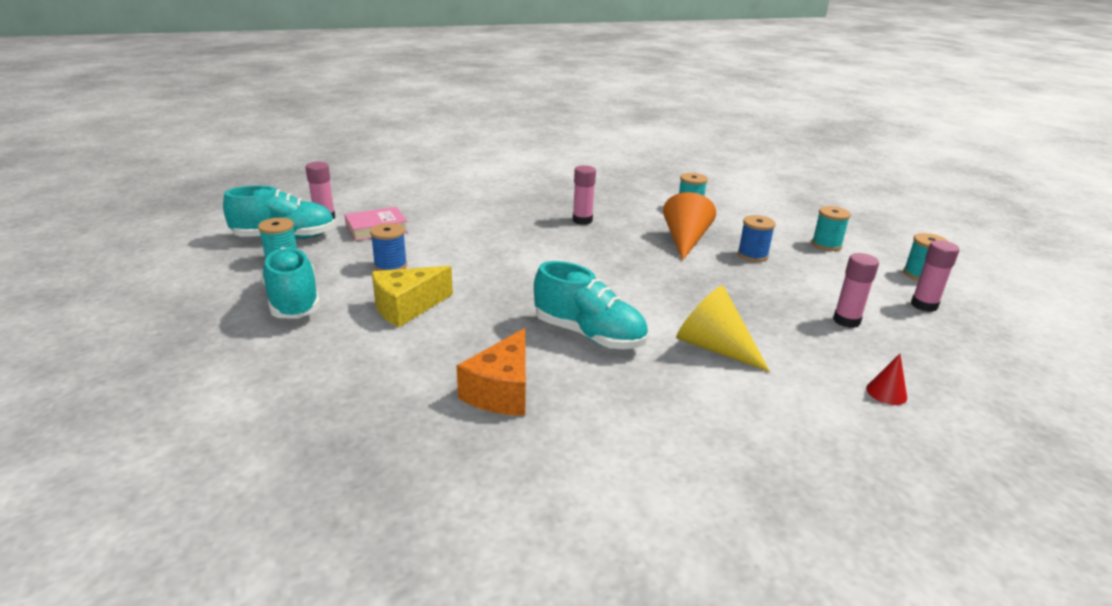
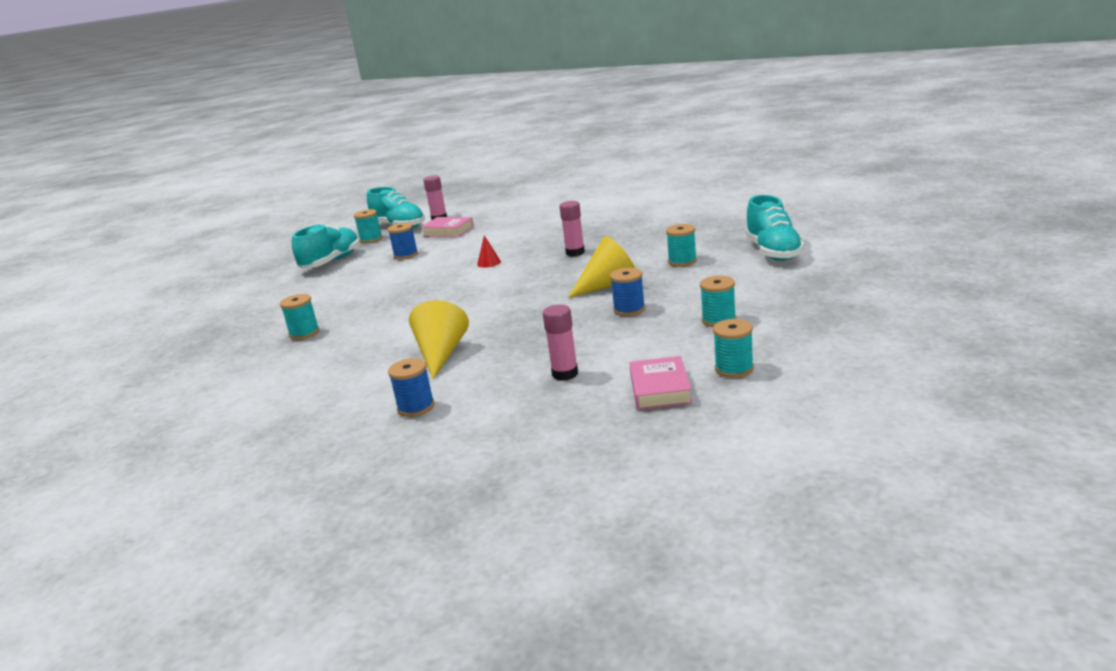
camera: 55 degrees right, 5 degrees down
yellow cheese [372,266,453,327] -> none
orange cheese [457,328,526,416] -> turquoise spool [280,294,320,340]
turquoise shoe [534,261,648,349] -> turquoise shoe moved to [745,195,804,261]
orange cone [663,192,716,261] -> yellow cone [568,236,635,298]
red cone [866,354,907,405] -> red cone moved to [477,235,501,268]
pink glue stick [911,240,959,312] -> pink book [629,356,692,410]
none -> blue spool [388,358,435,417]

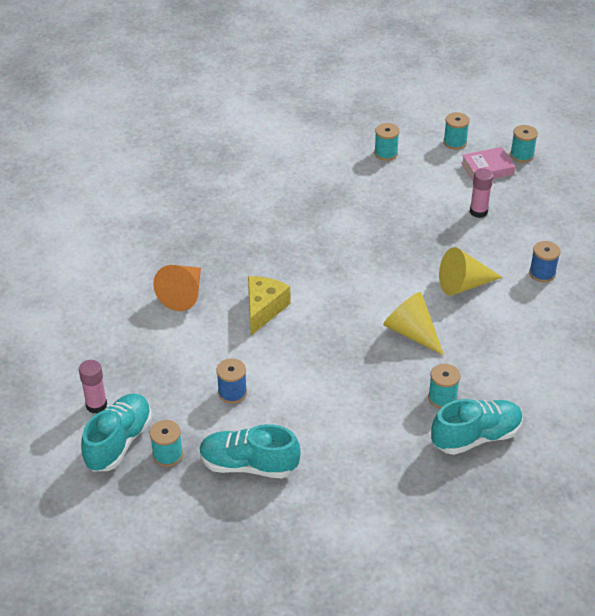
camera: 110 degrees left, 20 degrees up
pink book [421,217,474,237] -> none
red cone [477,235,501,268] -> yellow cheese [248,276,290,336]
pink glue stick [559,201,585,256] -> none
yellow cone [568,236,635,298] -> yellow cone moved to [383,292,444,356]
blue spool [610,268,645,316] -> none
turquoise spool [666,224,697,267] -> turquoise spool moved to [510,125,538,163]
turquoise shoe [745,195,804,261] -> turquoise shoe moved to [431,399,523,455]
none -> orange cone [153,265,201,311]

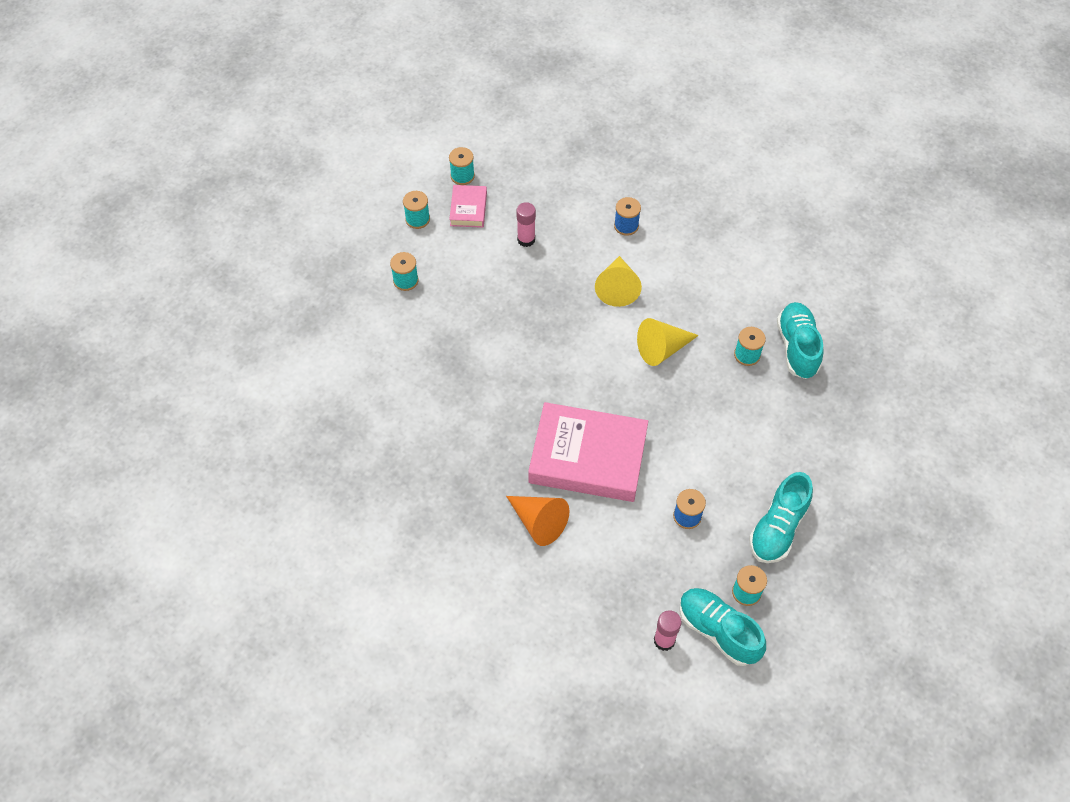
camera: 70 degrees left, 15 degrees up
yellow cheese [248,276,290,336] -> pink book [528,402,648,502]

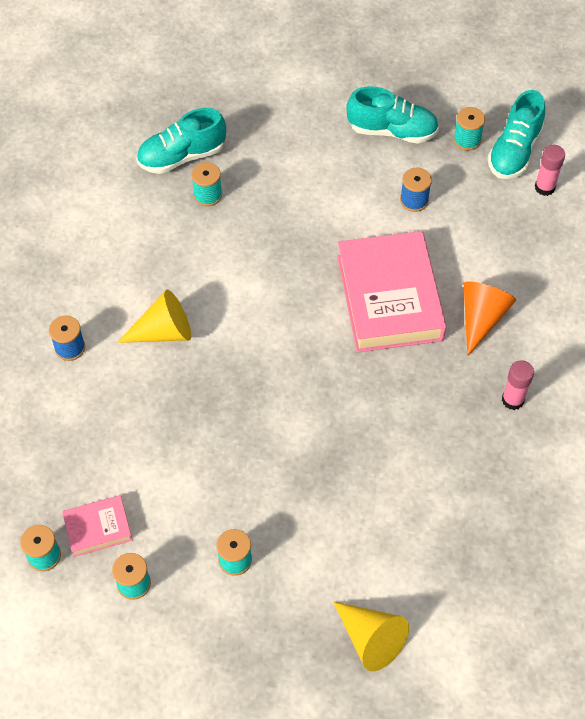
camera: 110 degrees left, 0 degrees up
pink glue stick [516,202,536,247] -> pink glue stick moved to [502,360,534,410]
yellow cone [637,318,699,366] -> yellow cone moved to [333,601,409,671]

